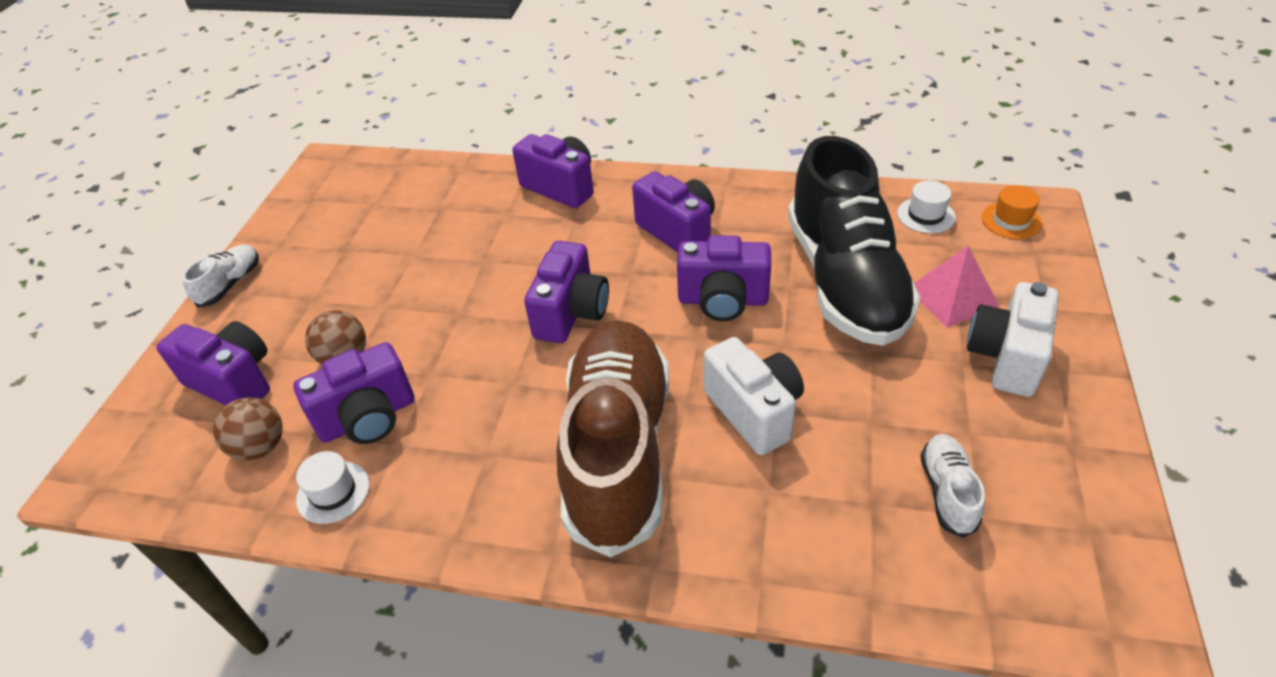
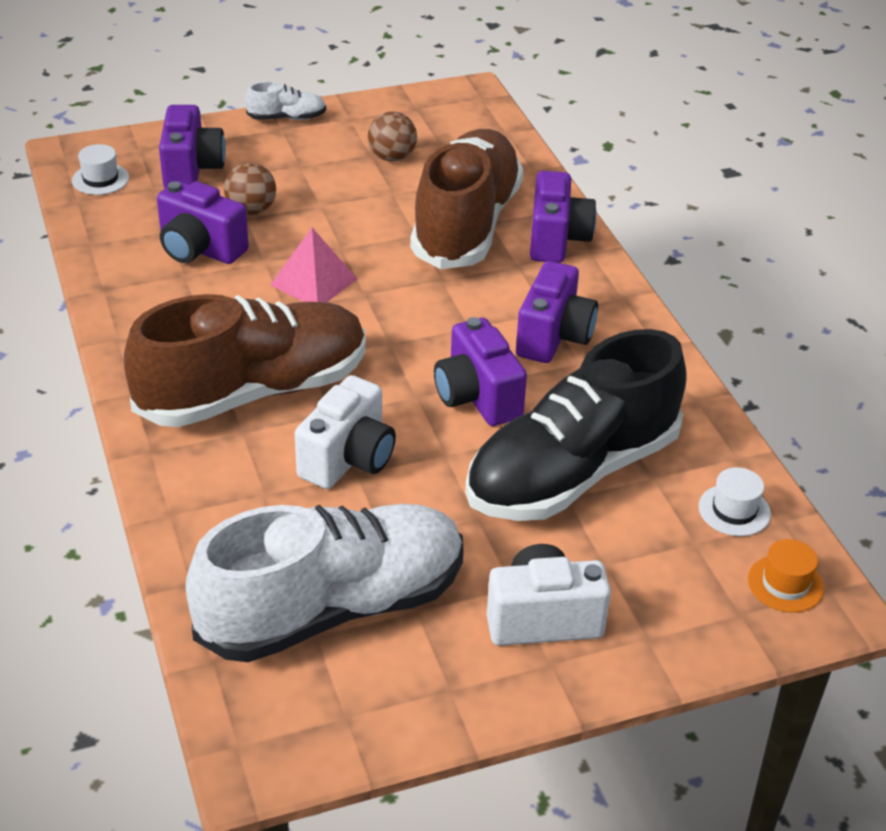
camera: 55 degrees right, 5 degrees down
brown ball [213,398,283,461] -> brown ball moved to [368,111,417,162]
white hat [296,451,369,524] -> white hat moved to [72,144,129,195]
purple camera [524,241,609,343] -> none
pink pyramid [914,246,1000,328] -> pink pyramid moved to [270,228,357,302]
white shoe [920,434,985,538] -> white shoe [186,504,464,662], size x2.48
none -> brown shoe [410,129,523,269]

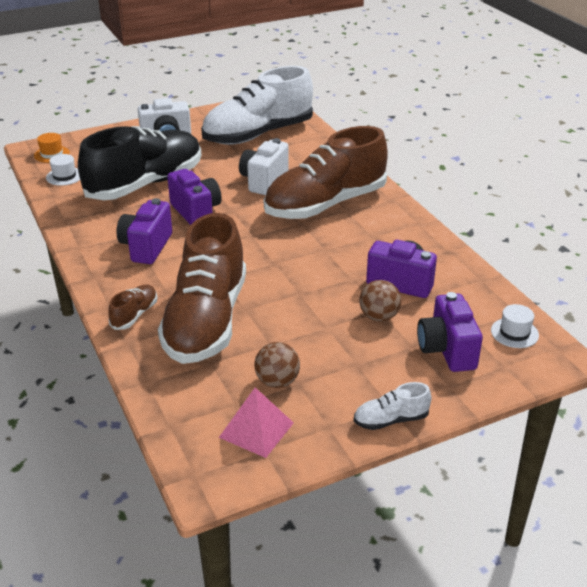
camera: 175 degrees right, 5 degrees down
pink pyramid [270,228,357,302] -> pink pyramid moved to [219,387,294,458]
purple camera [530,171,597,263] -> brown shoe [108,284,157,330]

